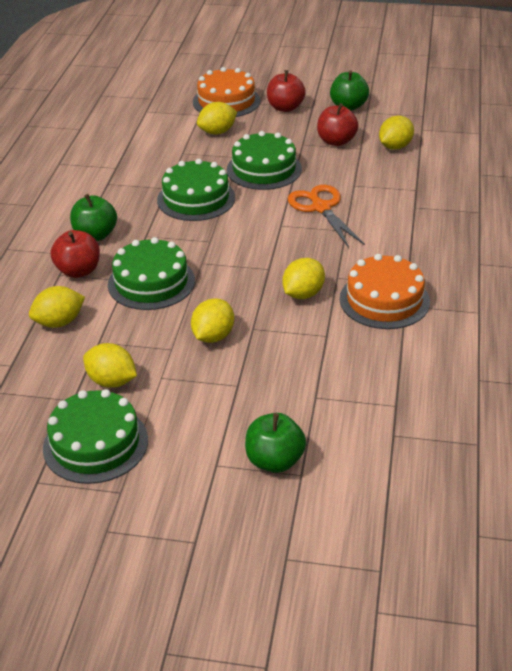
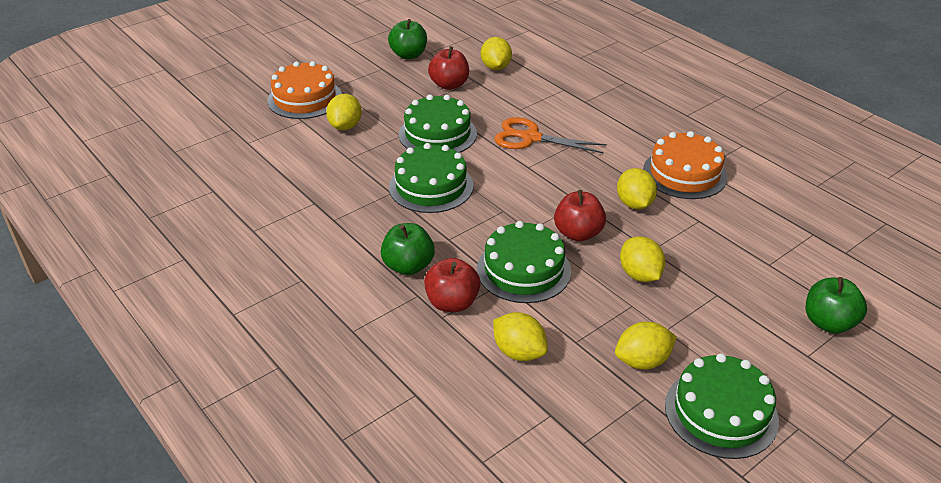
camera: 50 degrees left, 0 degrees up
yellow lemon [29,286,85,328] -> yellow lemon turned 60 degrees counterclockwise [493,312,548,361]
red apple [267,70,306,112] -> red apple moved to [554,190,606,242]

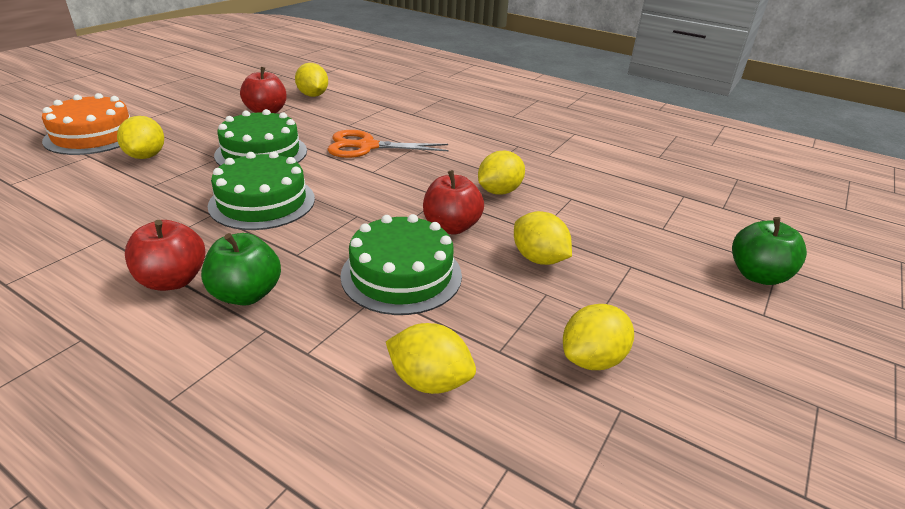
camera: 20 degrees left, 5 degrees down
green apple [388,19,427,59] -> none
red apple [424,258,480,312] -> red apple moved to [125,220,205,291]
yellow lemon [617,168,657,209] -> yellow lemon turned 75 degrees clockwise [478,150,525,194]
orange cake [643,131,727,199] -> none
green cake [665,353,779,459] -> none

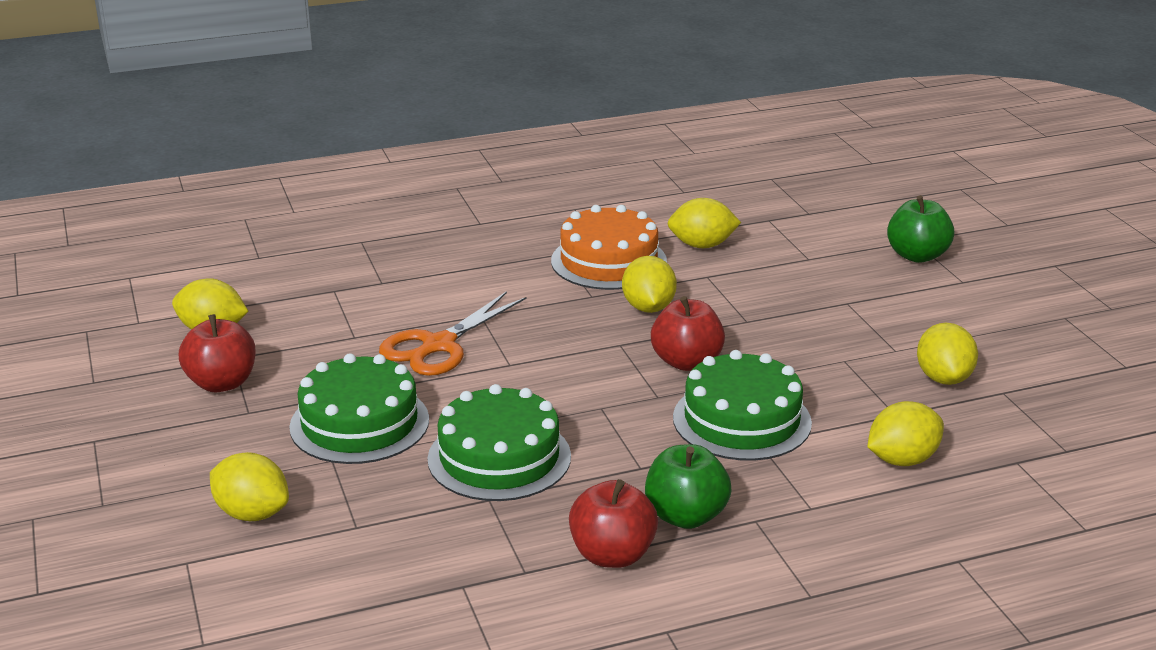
camera: 50 degrees left, 5 degrees down
orange cake [42,93,130,155] -> orange cake moved to [551,205,667,290]
yellow lemon [514,211,572,265] -> yellow lemon moved to [667,198,741,248]

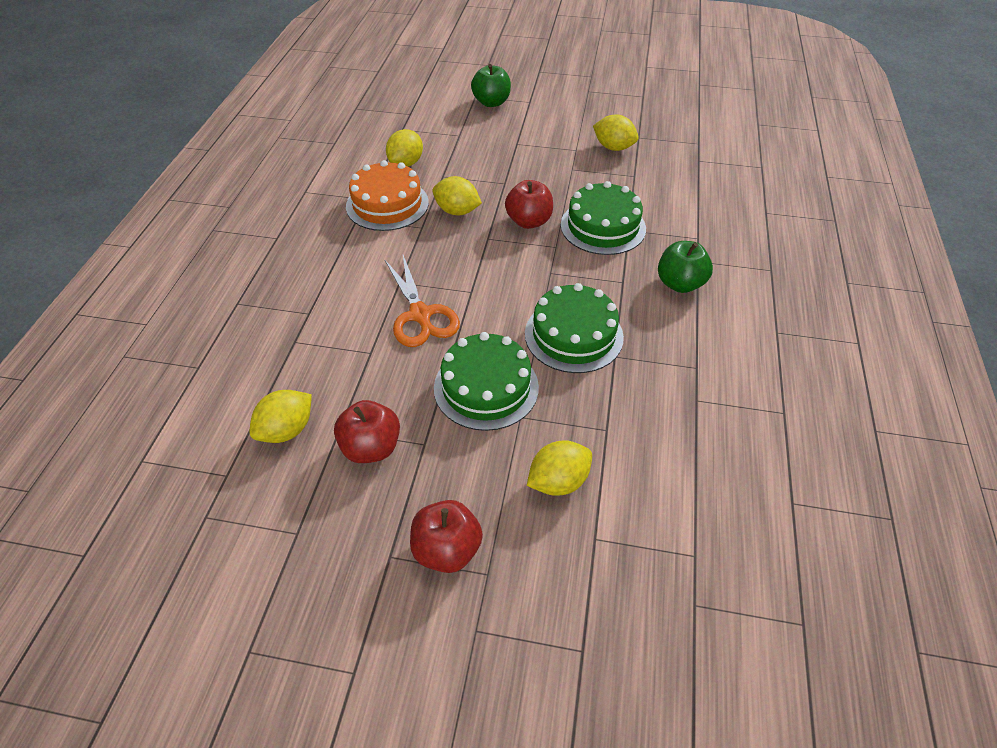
camera: 60 degrees left, 20 degrees up
red apple [569,479,658,568] -> red apple moved to [410,500,483,573]
yellow lemon [867,401,944,466] -> none

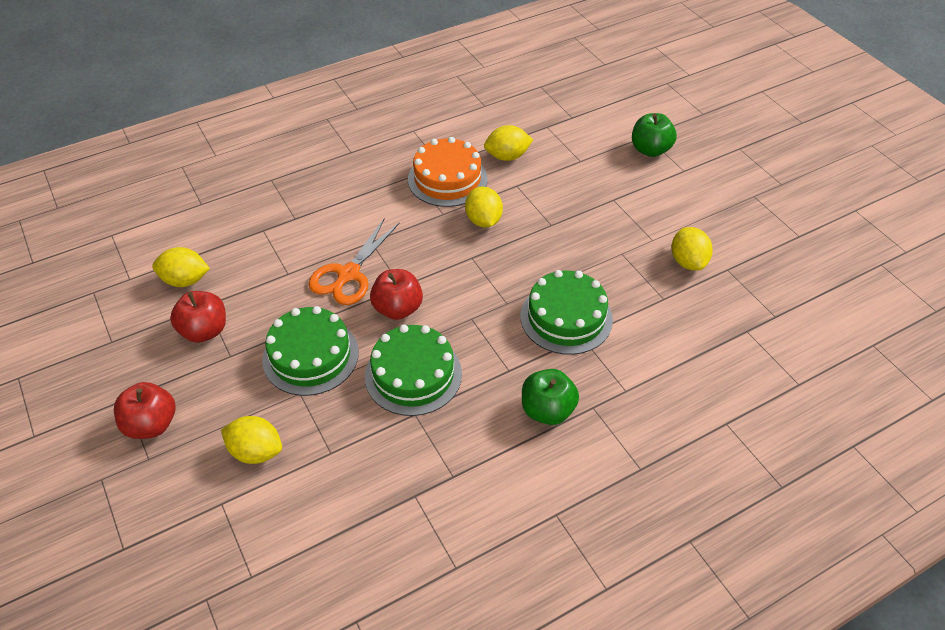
camera: 50 degrees right, 0 degrees up
red apple [505,180,553,229] -> red apple moved to [370,269,423,320]

